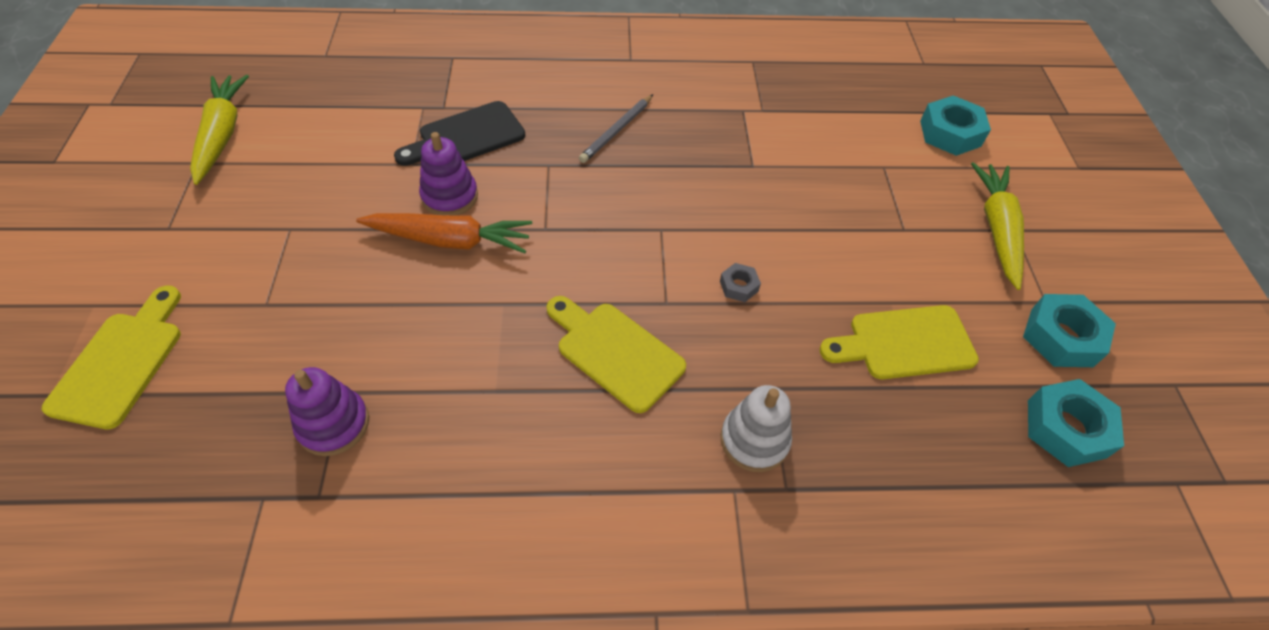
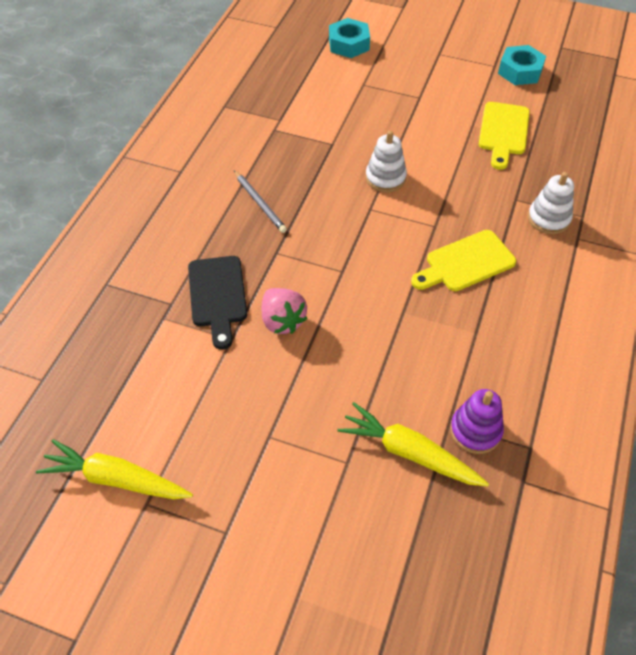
camera: 65 degrees left, 0 degrees up
yellow cutting board [42,286,181,429] -> none
orange carrot [356,213,532,254] -> none
purple stacking toy [419,132,478,215] -> pink strawberry [262,288,308,334]
grey nut [720,263,761,302] -> none
yellow carrot [971,162,1024,290] -> yellow carrot moved to [337,402,489,486]
turquoise nut [1028,379,1124,467] -> none
none -> white stacking toy [366,131,407,192]

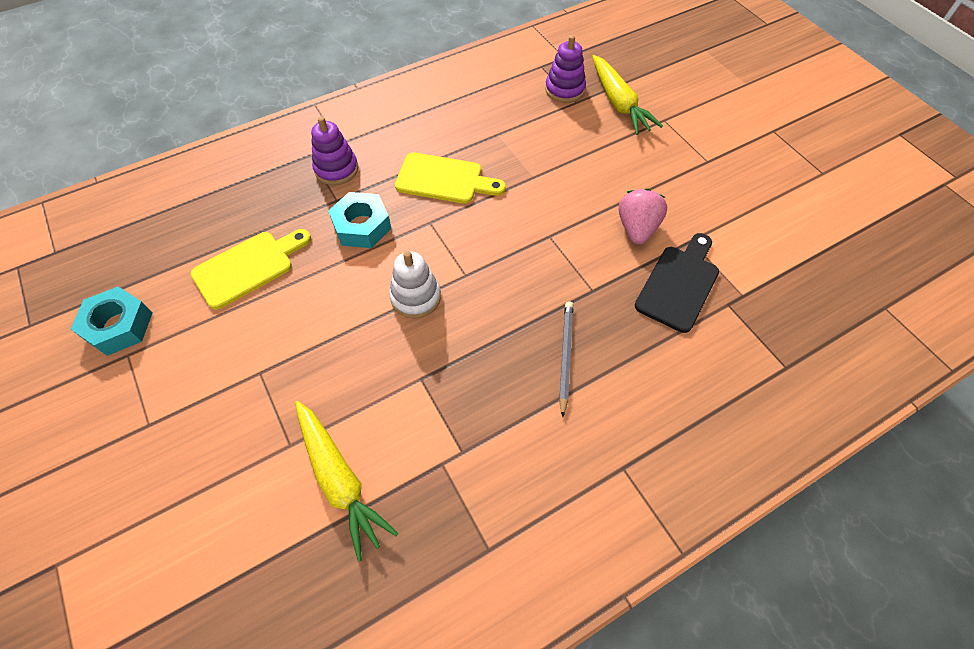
camera: 140 degrees left, 5 degrees up
yellow carrot [36,439,193,499] -> yellow carrot moved to [295,401,398,562]
turquoise nut [329,18,370,58] -> turquoise nut moved to [328,192,392,248]
white stacking toy [528,172,574,234] -> purple stacking toy [311,117,358,185]

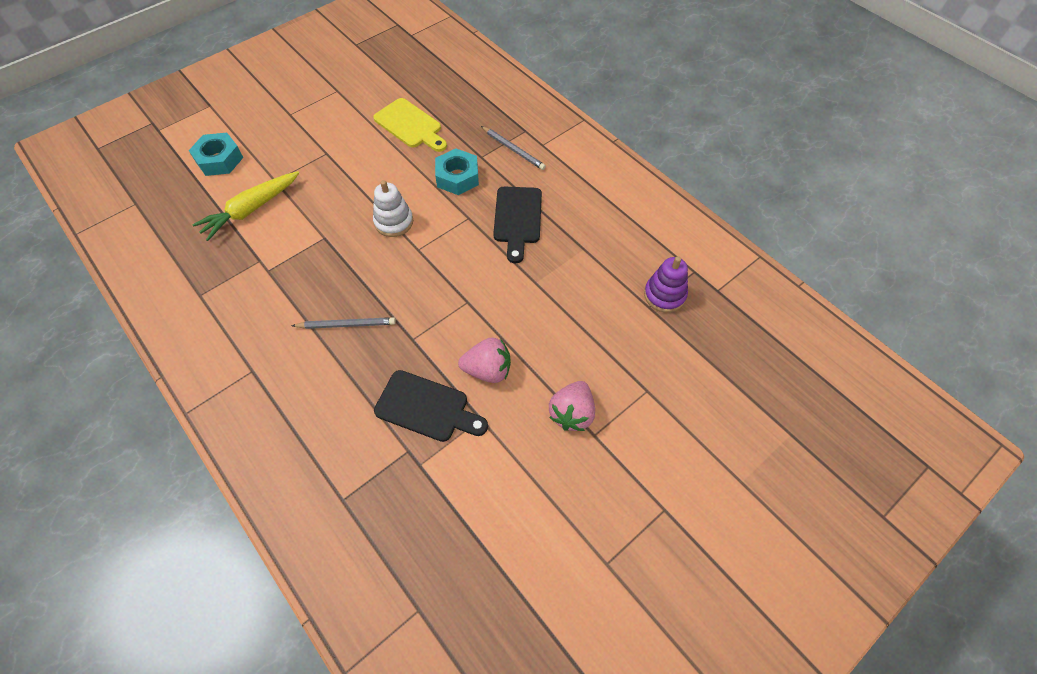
camera: 80 degrees right, 0 degrees up
turquoise nut [71,287,152,356] -> turquoise nut moved to [189,133,243,176]
purple stacking toy [311,117,358,185] -> grey pencil [481,126,546,170]
yellow cutting board [395,152,506,204] -> black cutting board [493,187,542,263]
yellow carrot [592,55,663,135] -> none
none -> pink strawberry [549,381,595,431]

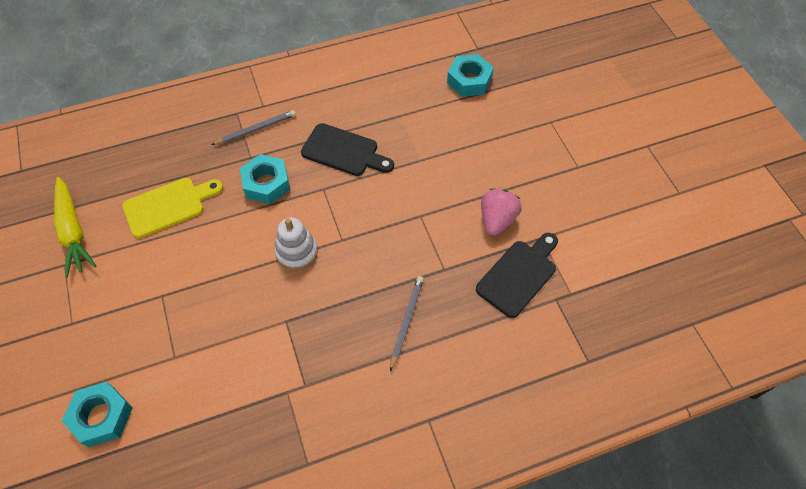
camera: 70 degrees left, 0 degrees up
yellow carrot [193,171,299,241] -> yellow carrot moved to [54,177,96,278]
pink strawberry [549,381,595,431] -> none
purple stacking toy [644,256,688,313] -> turquoise nut [447,54,494,97]

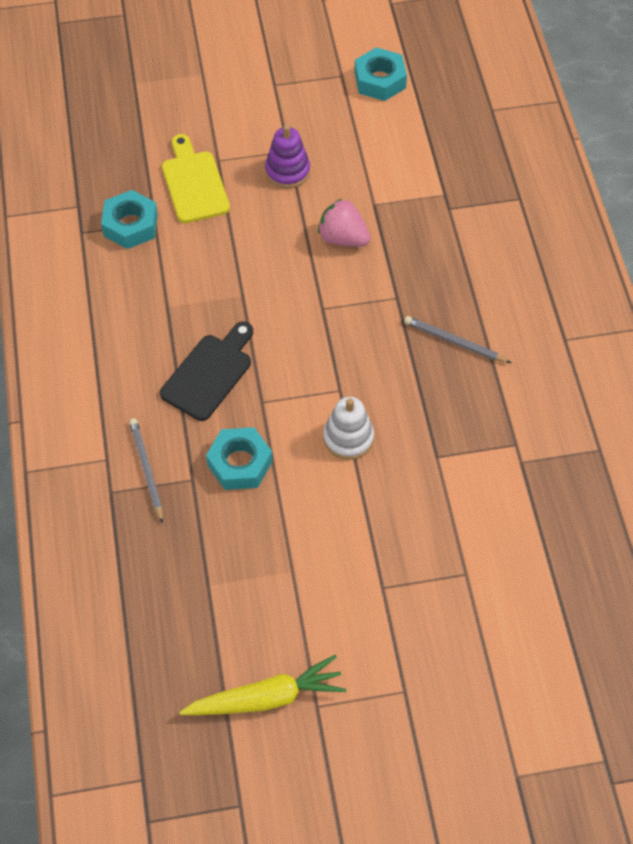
camera: 80 degrees left, 0 degrees up
turquoise nut [62,382,133,447] -> turquoise nut moved to [354,47,407,101]
yellow cutting board [122,178,223,238] -> yellow cutting board moved to [162,134,230,223]
black cutting board [476,233,558,318] -> none
none -> purple stacking toy [265,125,310,188]

